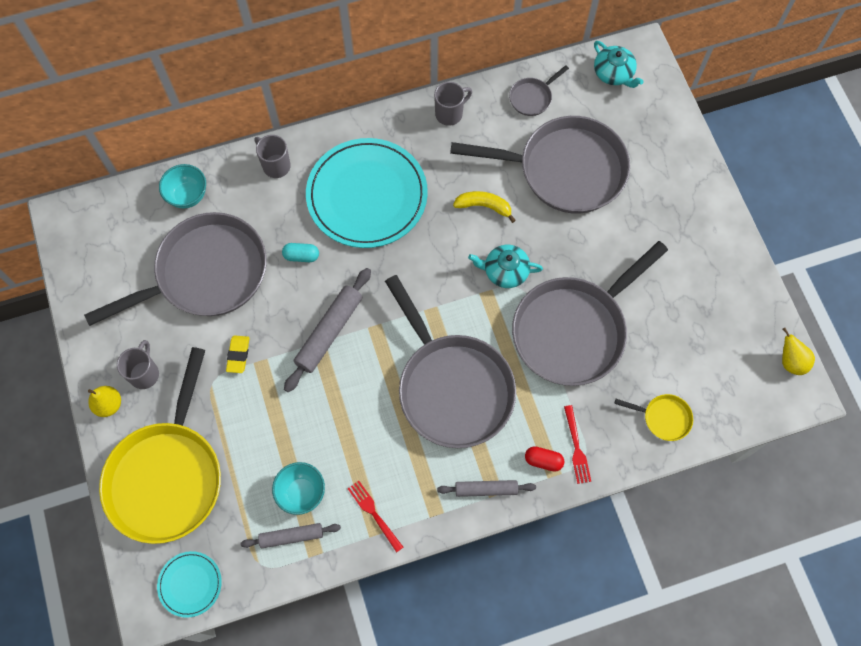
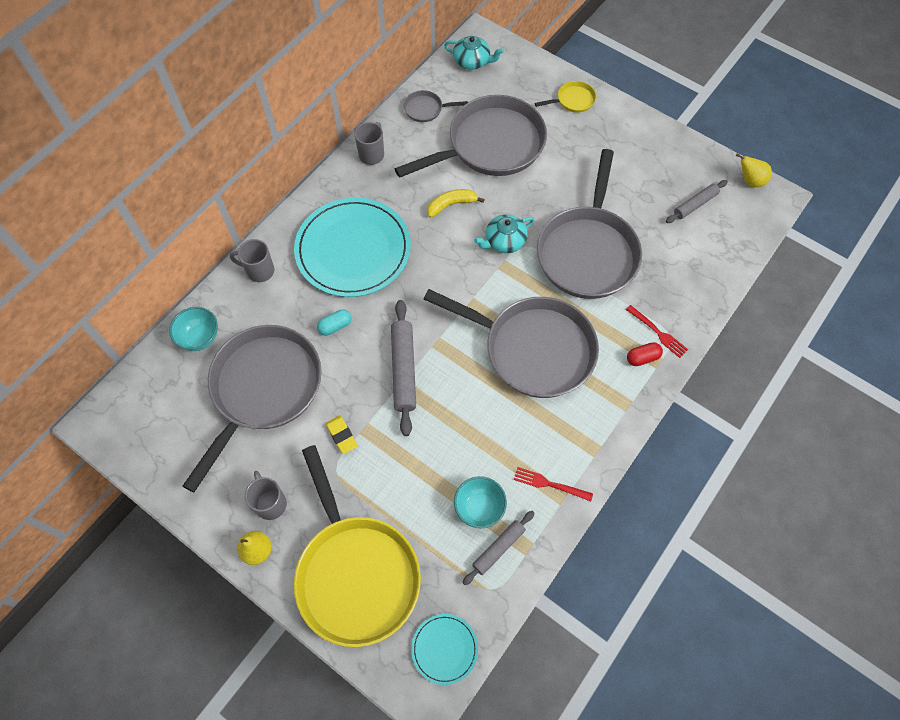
camera: 35 degrees left, 5 degrees down
grey rolling pin [437,480,536,497] -> grey rolling pin moved to [666,180,728,223]
grey pan [509,65,569,116] -> grey pan turned 75 degrees clockwise [403,90,468,122]
yellow pan [614,394,693,441] -> yellow pan moved to [535,81,596,113]

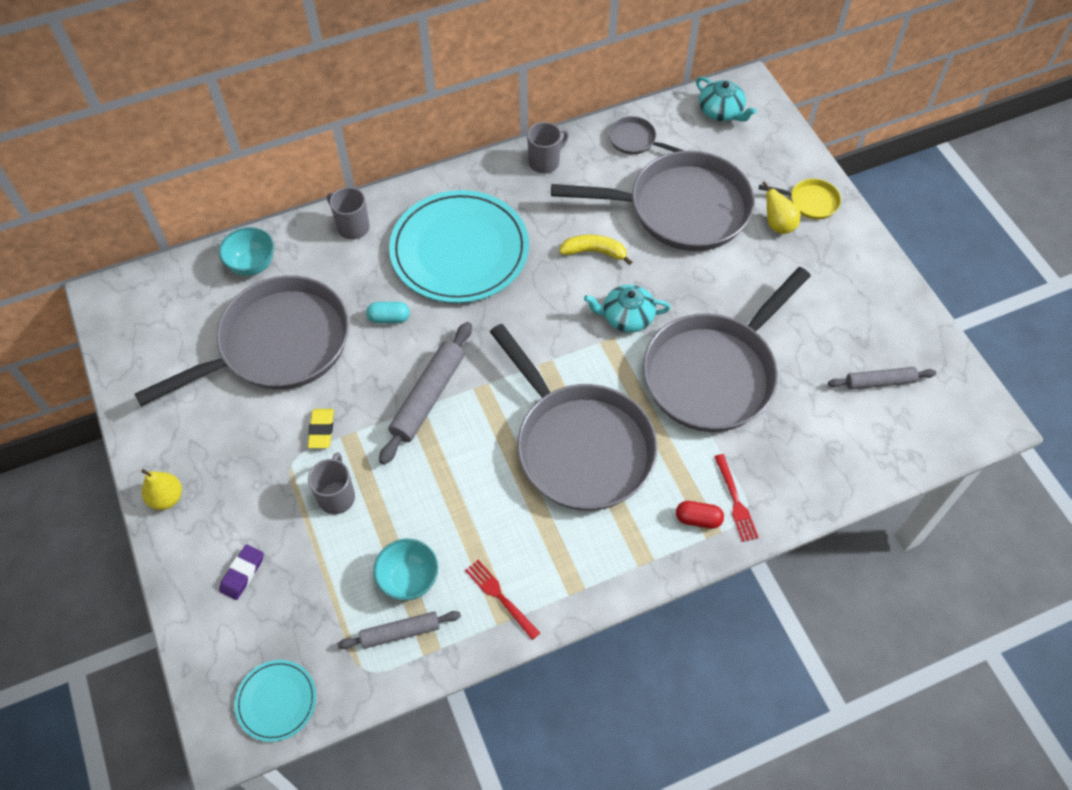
camera: 30 degrees right, 5 degrees down
grey mug [245,471,287,520] -> grey mug moved to [308,452,355,514]
yellow pan [294,445,421,647] -> purple eraser [219,544,264,600]
yellow pear [736,153,772,187] -> yellow pear moved to [762,181,801,234]

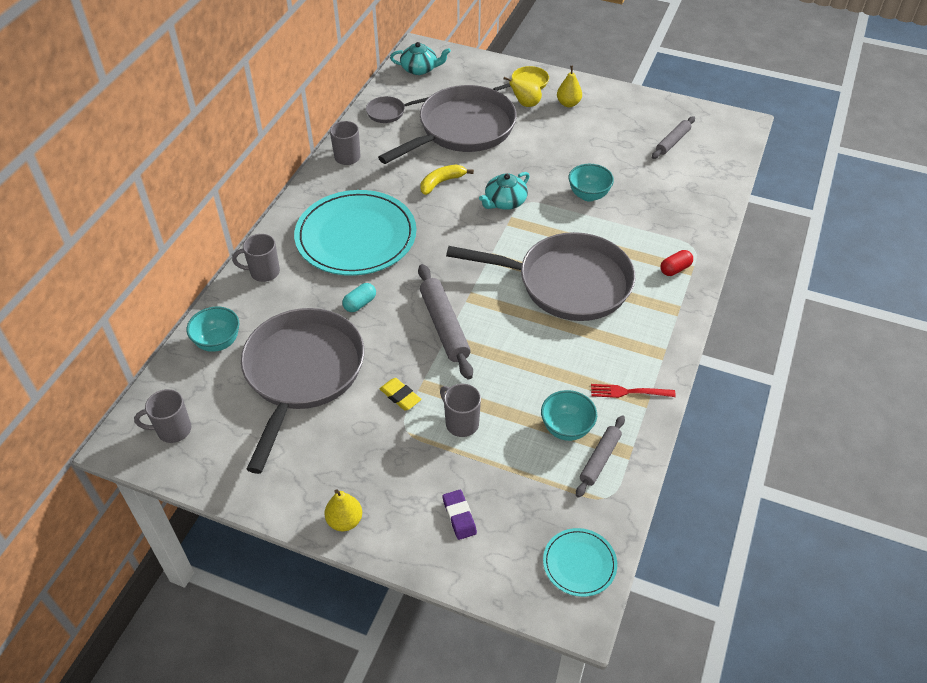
camera: 45 degrees left, 10 degrees down
grey pan [643,267,811,432] -> turquoise bowl [568,164,614,202]
red fork [714,454,759,542] -> none
none -> grey mug [134,389,192,443]
none -> yellow pear [557,66,582,107]

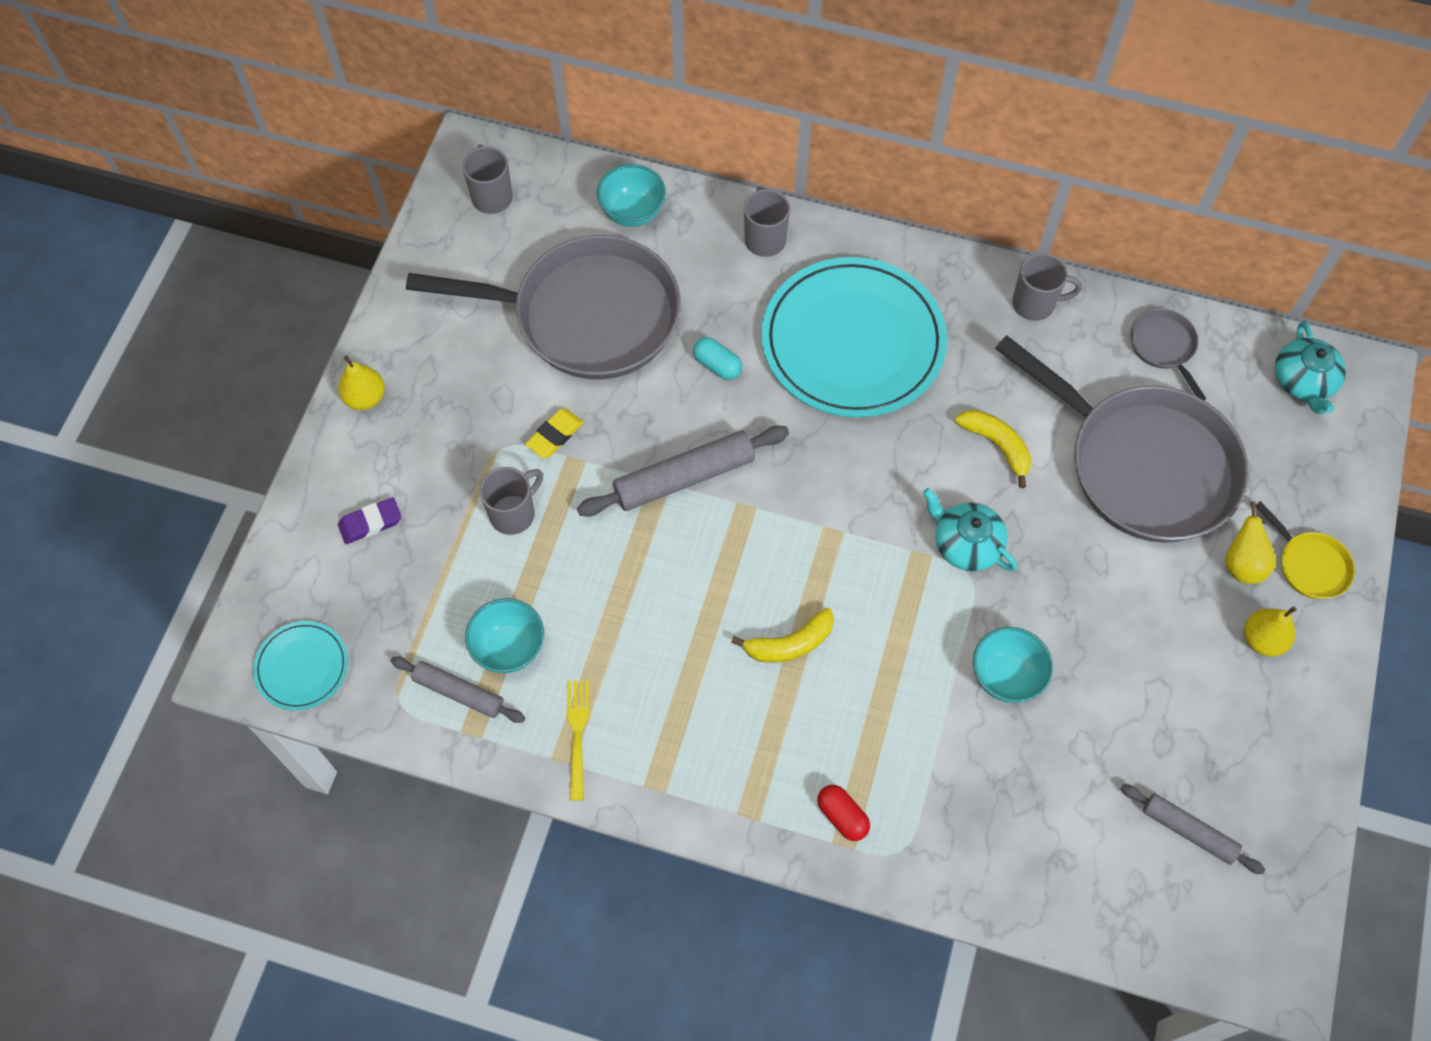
camera: 85 degrees right, 15 degrees up
grey pan [446,232,635,321] -> yellow banana [731,608,834,663]
red fork [591,384,676,398] -> yellow fork [567,680,589,801]

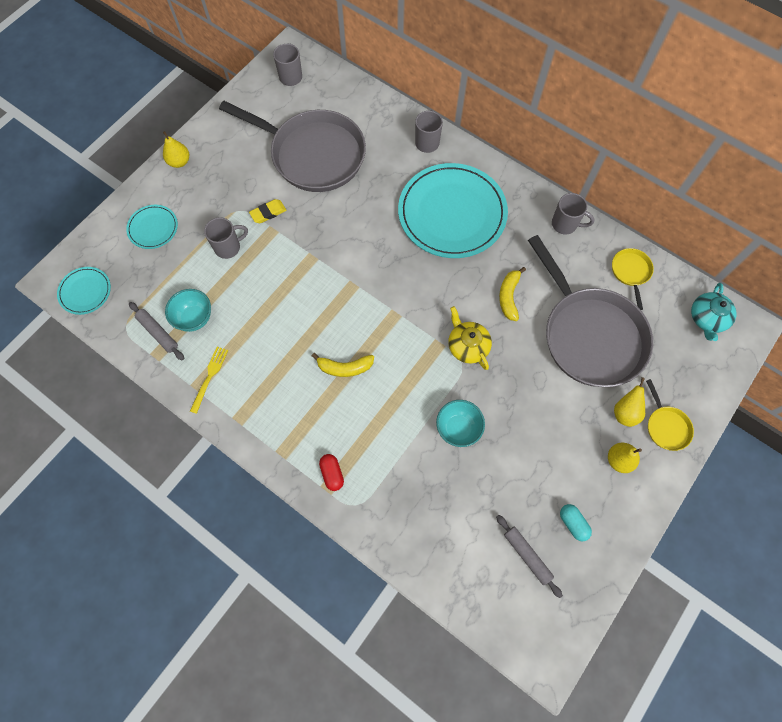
camera: 20 degrees right, 5 degrees up
purple eraser [338,497,402,544] -> turquoise plate [126,205,178,249]
grey rolling pin [577,426,789,517] -> none
turquoise bowl [597,164,666,227] -> none
turquoise capsule [693,337,742,380] -> turquoise capsule moved to [560,504,592,541]
turquoise teapot [923,488,1017,571] -> yellow teapot [448,306,492,370]
yellow banana [955,409,1031,488] -> yellow banana turned 150 degrees counterclockwise [499,267,526,321]
grey pan [1130,309,1206,400] -> yellow pan [612,248,654,310]

